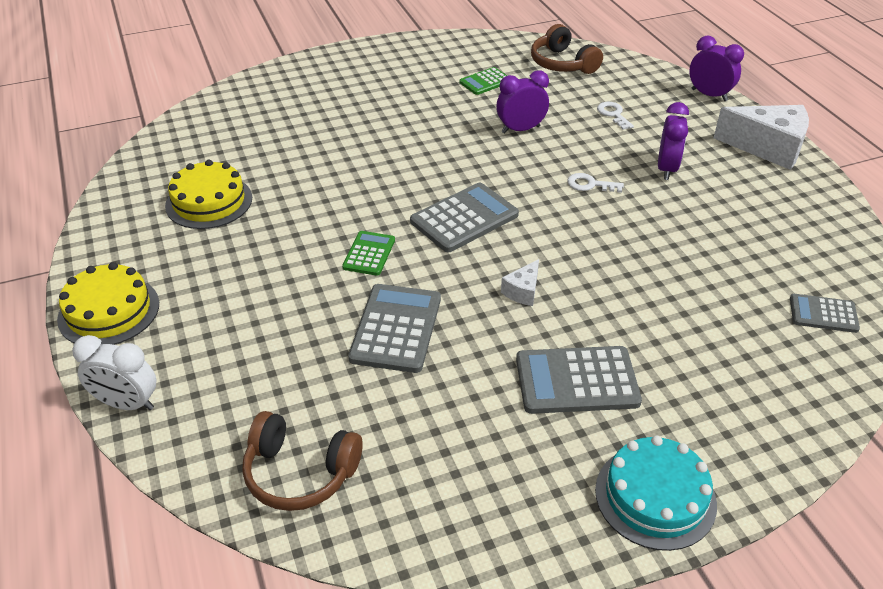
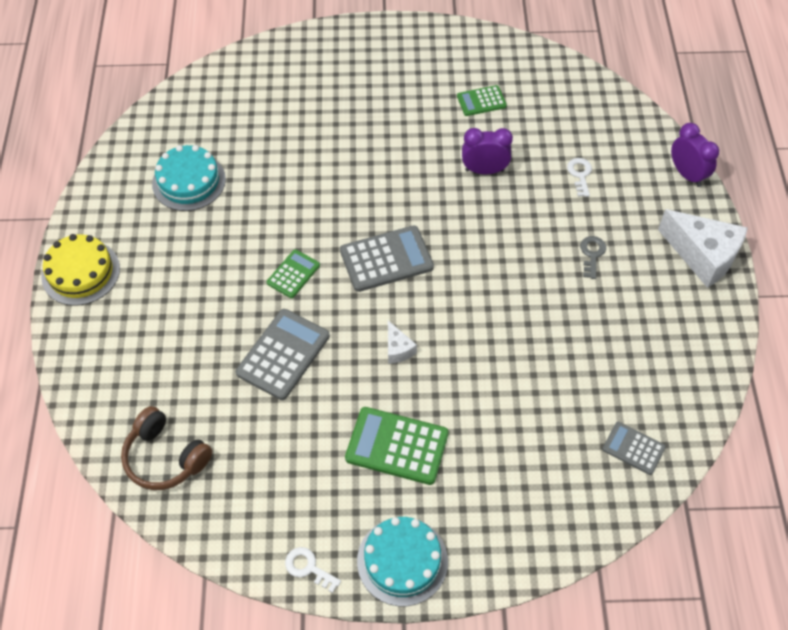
camera: 20 degrees right, 15 degrees up
white clock [72,335,156,410] -> none
yellow cake [165,160,252,229] -> turquoise cake [152,145,226,211]
white cheese [501,259,539,306] -> white cheese turned 75 degrees counterclockwise [388,321,417,364]
grey calculator [516,346,642,414] -> green calculator [345,407,449,485]
brown headphones [531,24,603,74] -> none
white key [567,173,624,193] -> white key moved to [285,547,341,593]
purple clock [658,102,689,180] -> grey key [580,236,606,279]

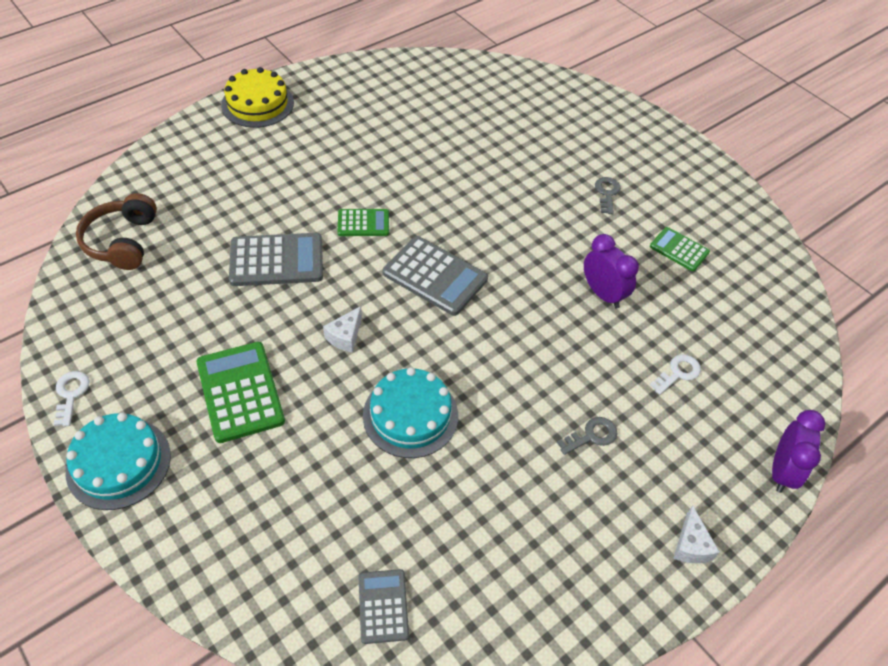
camera: 50 degrees right, 5 degrees down
turquoise cake [152,145,226,211] -> turquoise cake moved to [363,367,458,458]
white cheese [658,209,748,288] -> white cheese [673,505,720,563], size x0.47
none -> grey key [595,177,621,214]

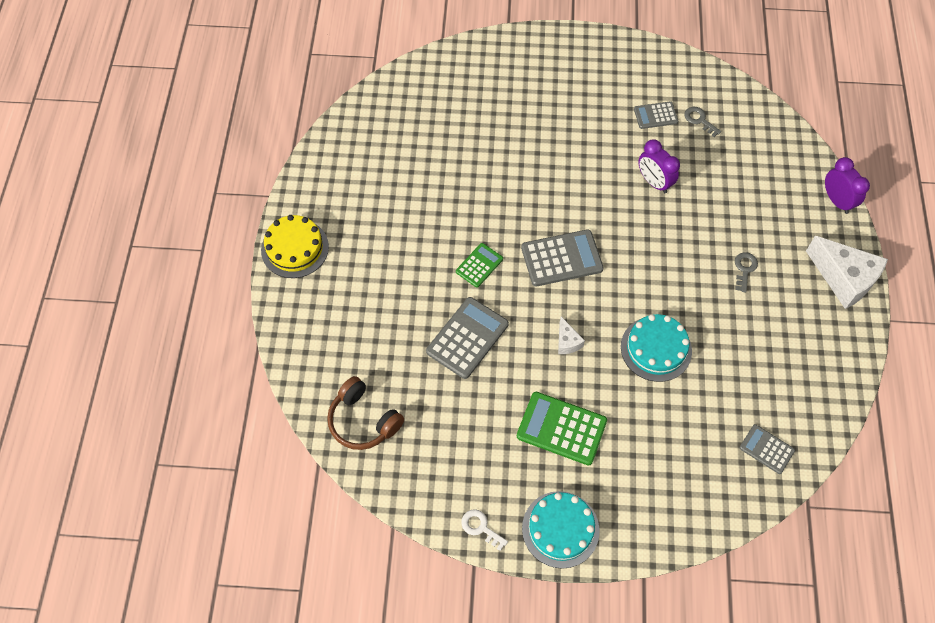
camera: 45 degrees left, 10 degrees up
purple clock [584,234,639,308] -> purple clock turned 135 degrees counterclockwise [638,139,680,193]
grey key [595,177,621,214] -> grey key moved to [684,107,721,137]
green calculator [650,227,710,271] -> grey calculator [634,101,678,129]
white key [650,354,701,395] -> none
white cheese [673,505,720,563] -> white cheese [806,236,888,309], size x2.11

